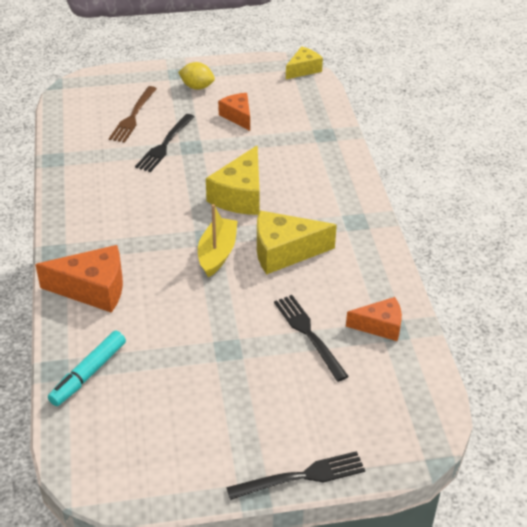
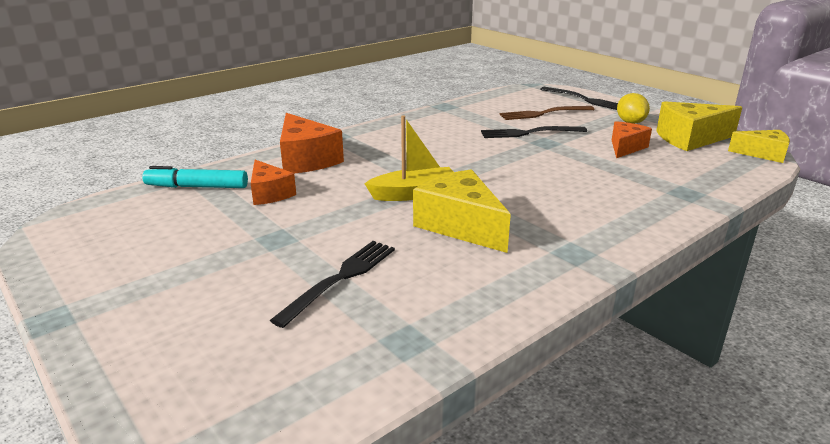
camera: 60 degrees right, 15 degrees down
yellow cheese [206,145,259,215] -> yellow cheese moved to [656,101,742,151]
black fork [226,451,365,500] -> black fork moved to [540,87,618,110]
orange cheese [346,297,402,341] -> orange cheese moved to [251,160,296,205]

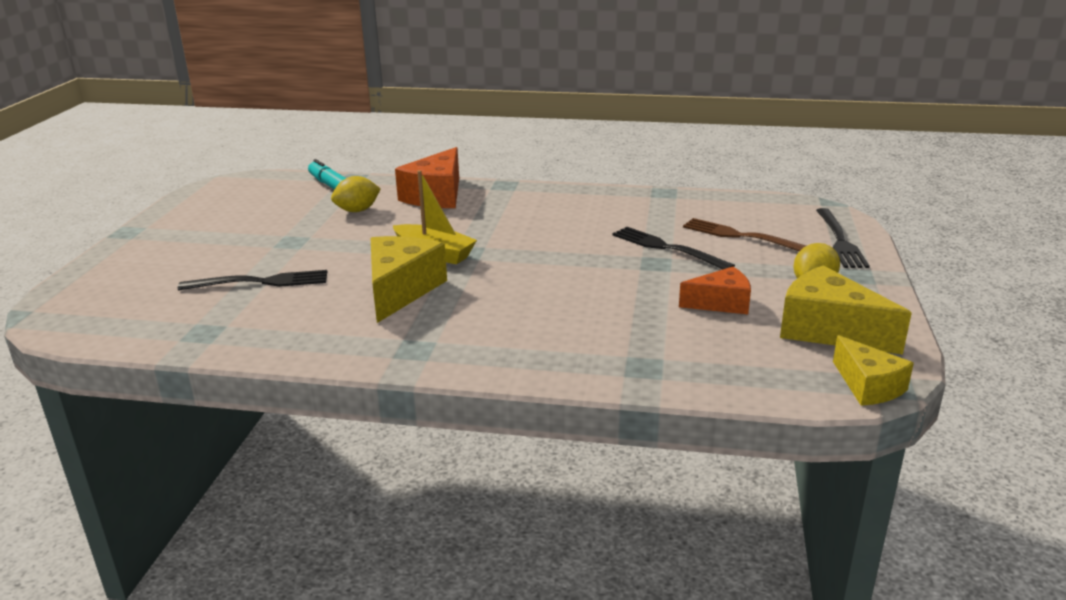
camera: 50 degrees right, 0 degrees up
orange cheese [251,160,296,205] -> yellow lemon [331,176,381,212]

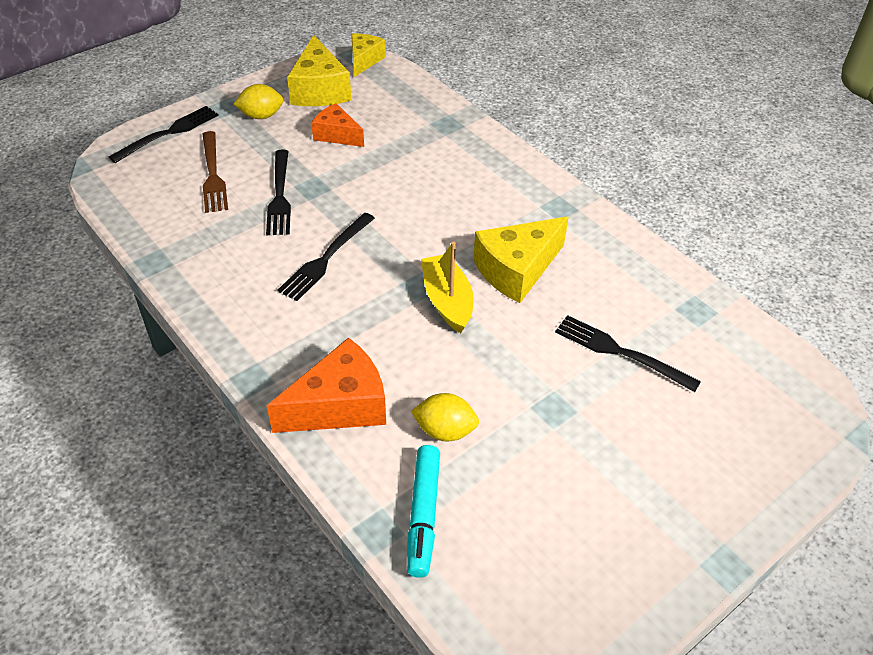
camera: 140 degrees left, 20 degrees up
none -> black fork [278,213,375,301]

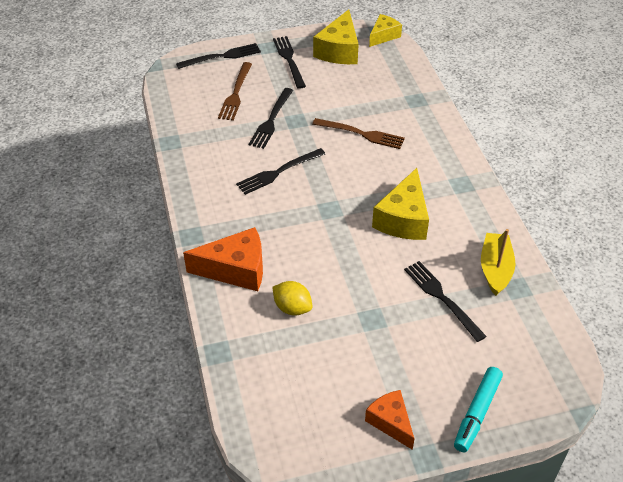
camera: 25 degrees right, 0 degrees up
yellow lemon [234,84,284,119] -> black fork [273,36,306,89]
orange cheese [311,103,364,147] -> orange cheese moved to [365,390,414,450]
turquoise marker [407,445,440,578] -> turquoise marker moved to [454,367,503,453]
yellow boat [421,241,474,333] -> yellow boat moved to [481,229,515,296]
yellow cheese [473,217,569,303] -> yellow cheese turned 60 degrees counterclockwise [372,168,429,240]
none -> brown fork [312,118,405,149]

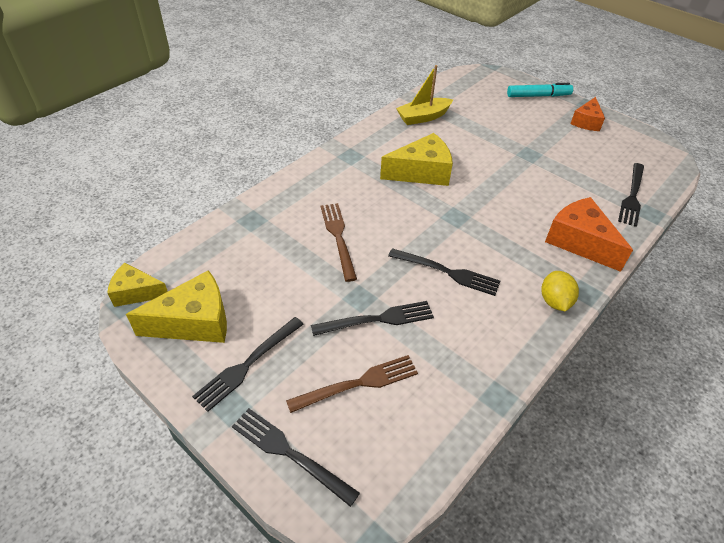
camera: 125 degrees left, 0 degrees up
yellow lemon [272,281,312,316] -> yellow lemon moved to [541,271,579,312]
black fork [404,261,487,342] -> black fork moved to [618,163,644,227]

